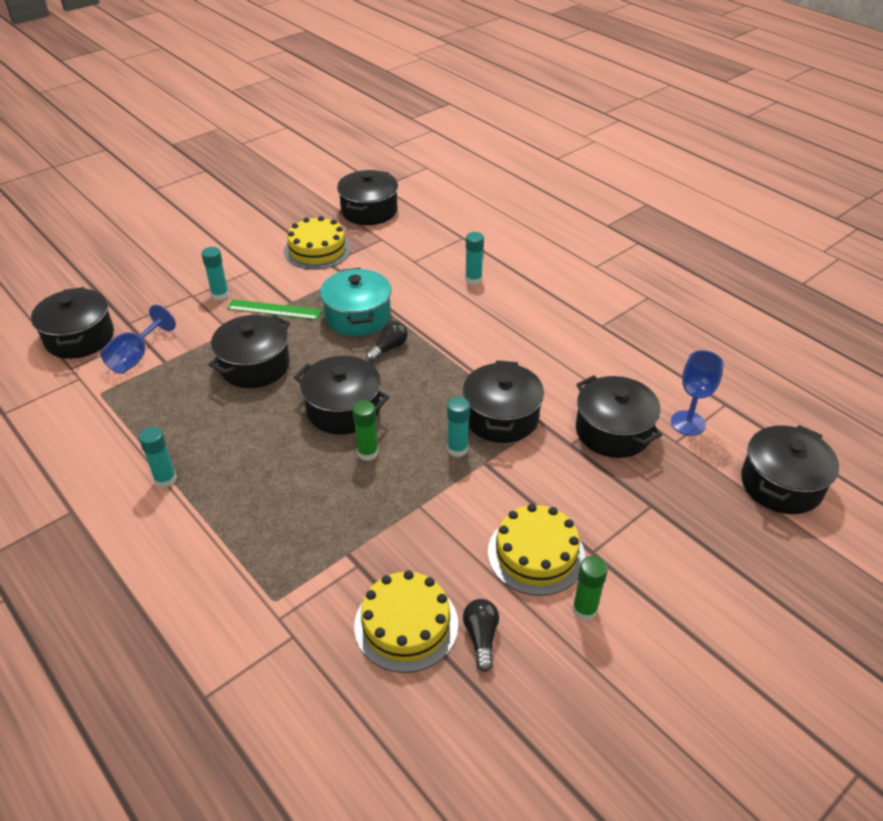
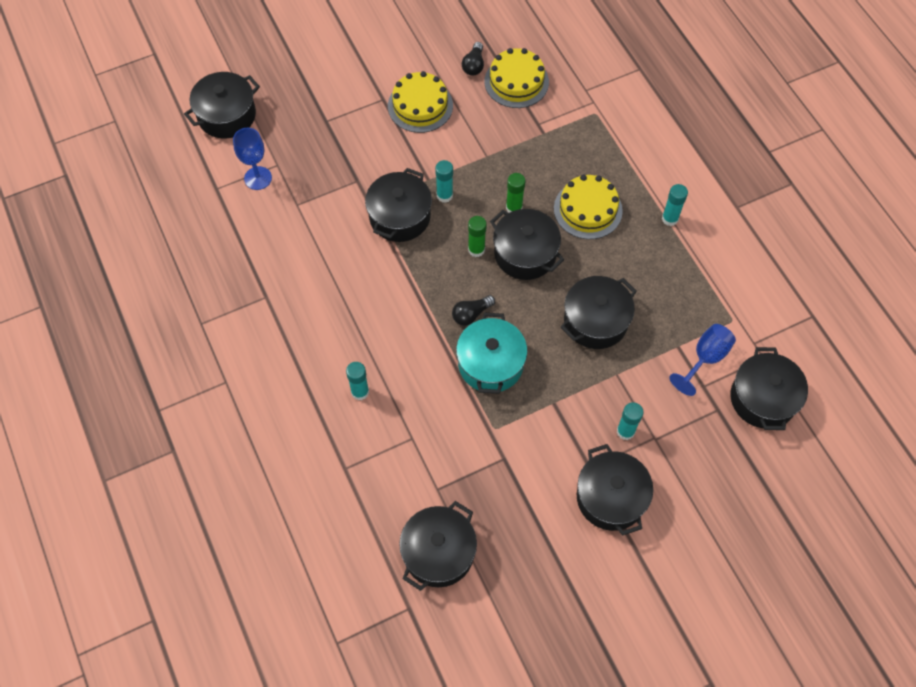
camera: 165 degrees left, 20 degrees up
green ruler [227,299,322,320] -> none
yellow cake [284,216,351,270] -> yellow cake moved to [554,174,623,239]
green glue stick [572,556,608,621] -> green glue stick moved to [468,216,487,257]
black pot [576,375,662,458] -> black pot moved to [577,444,653,536]

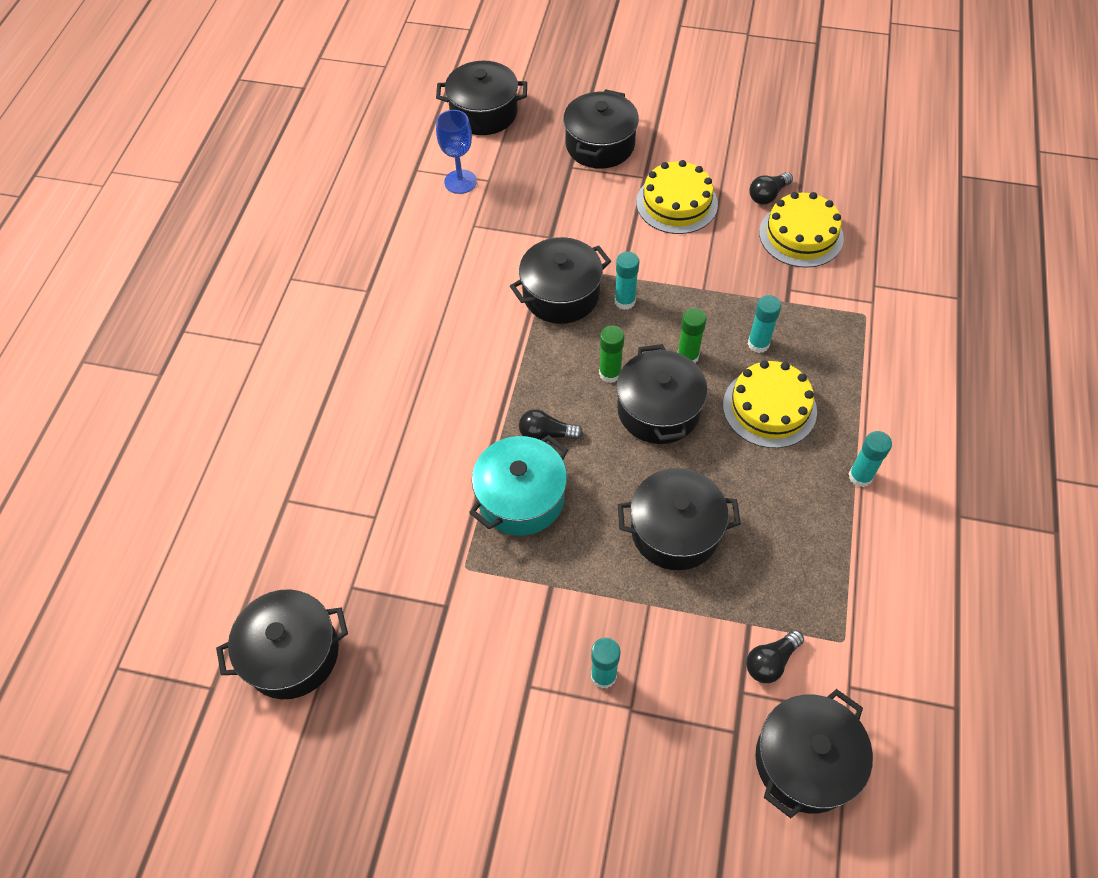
camera: 40 degrees right, 5 degrees down
turquoise glue stick [346,362,369,400] -> turquoise glue stick moved to [748,295,781,353]
black pot [577,444,653,536] -> black pot moved to [563,89,639,169]
blue goblet [669,324,736,396] -> black light bulb [746,630,804,683]

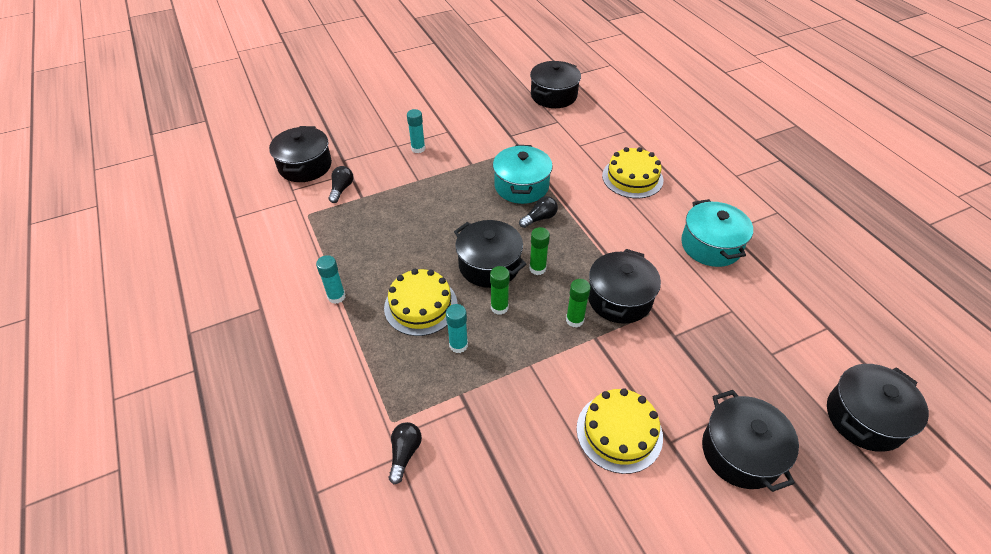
camera: 140 degrees right, 10 degrees down
blue goblet [436,110,477,194] -> none
turquoise glue stick [615,252,639,310] -> green glue stick [566,279,591,328]
black pot [618,468,741,570] -> none
black light bulb [749,172,793,205] -> black light bulb moved to [389,422,422,484]
yellow cake [759,192,844,268] -> yellow cake moved to [602,147,664,198]
none -> turquoise pot [681,199,753,267]

